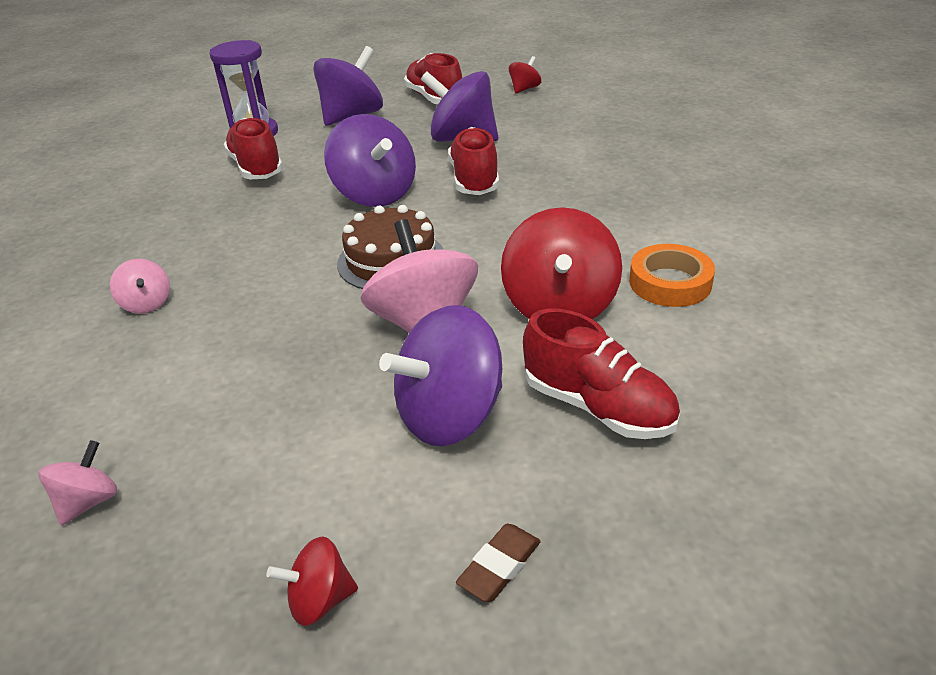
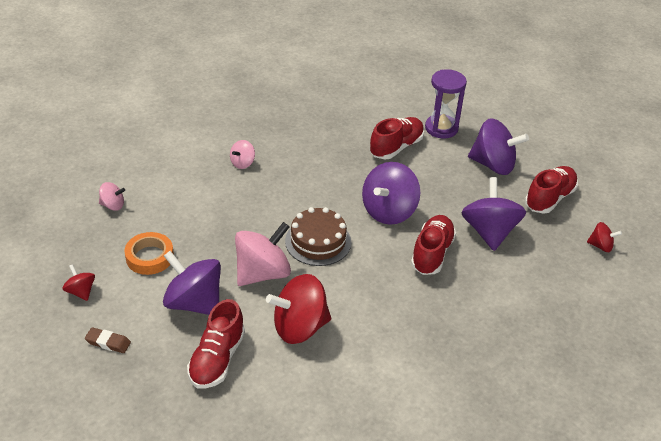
camera: 65 degrees right, 5 degrees up
red shoe [448,127,499,195] -> red shoe turned 45 degrees counterclockwise [411,215,456,275]
orange tape [629,244,715,307] -> orange tape moved to [124,232,174,275]

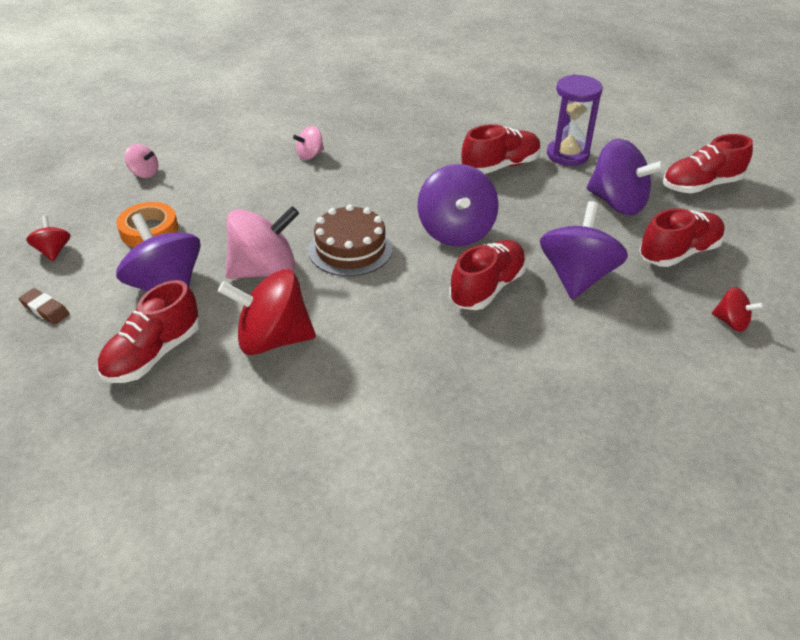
camera: 20 degrees right, 0 degrees up
purple spinning top [362,162,420,225] -> purple spinning top turned 60 degrees counterclockwise [418,164,499,246]
none -> red shoe [663,134,753,193]

